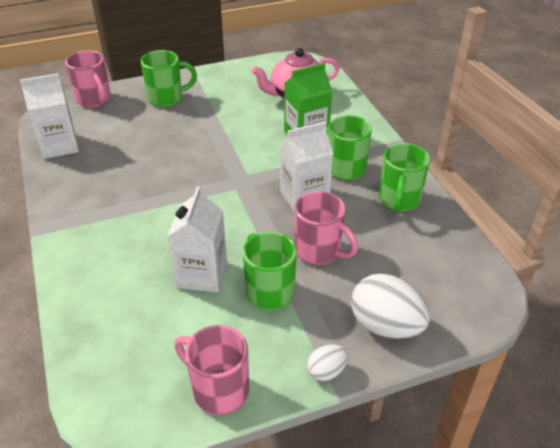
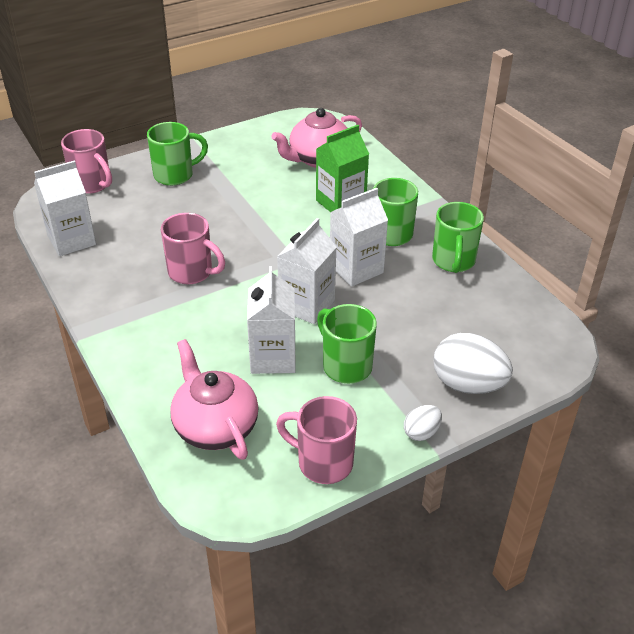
camera: 10 degrees left, 0 degrees up
pink mug [295,191,358,265] -> pink mug moved to [161,213,225,284]
none -> pink teapot [170,339,259,460]
none -> white carton [277,218,337,324]

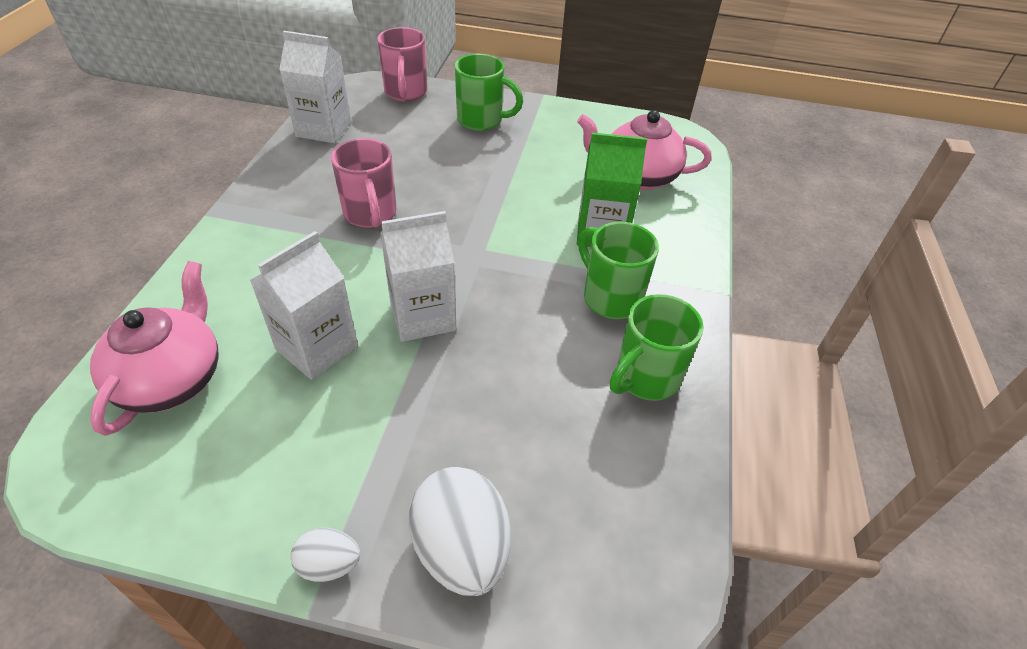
camera: 40 degrees right, 5 degrees up
pink mug [276,396,357,484] -> none
green mug [317,304,377,384] -> none
white carton [330,188,388,287] -> none

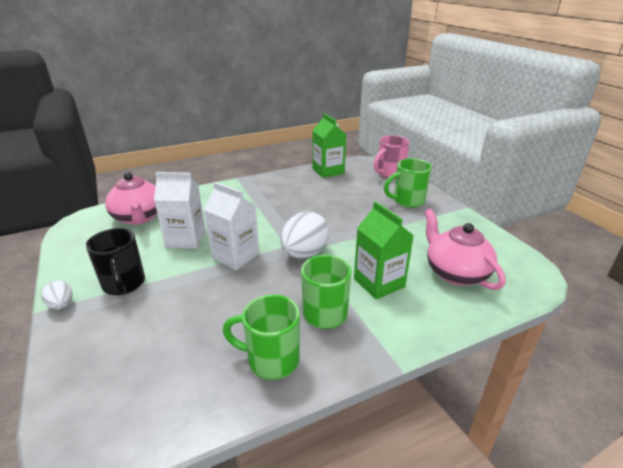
camera: 55 degrees right, 15 degrees down
pink teapot [90,261,219,436] -> pink teapot turned 90 degrees clockwise [105,172,157,225]
white carton [279,31,351,143] -> green carton [312,113,346,178]
pink mug [331,138,397,228] -> none
white egg [409,467,510,596] -> white egg moved to [280,211,329,258]
green mug [455,54,523,131] -> green mug turned 90 degrees clockwise [384,158,431,208]
none -> black mug [86,228,145,295]

